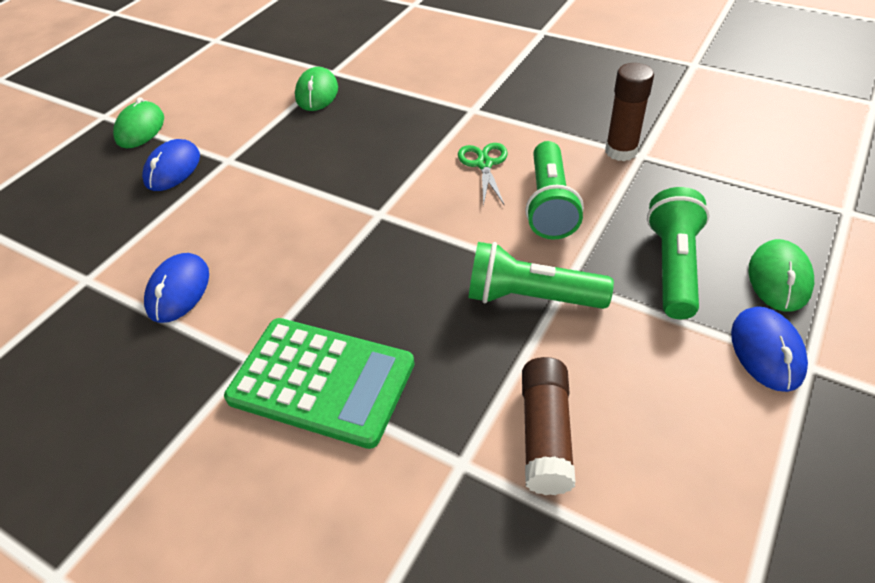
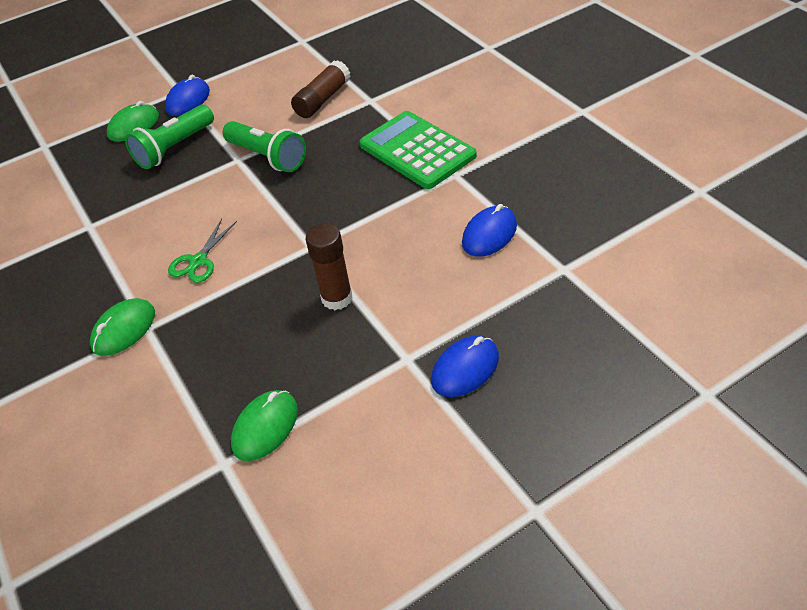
camera: 150 degrees left, 0 degrees up
green mouse [113,97,164,148] -> green mouse moved to [90,298,155,356]
green flashlight [525,141,584,240] -> none
brown glue stick [605,63,654,161] -> brown glue stick moved to [306,223,353,310]

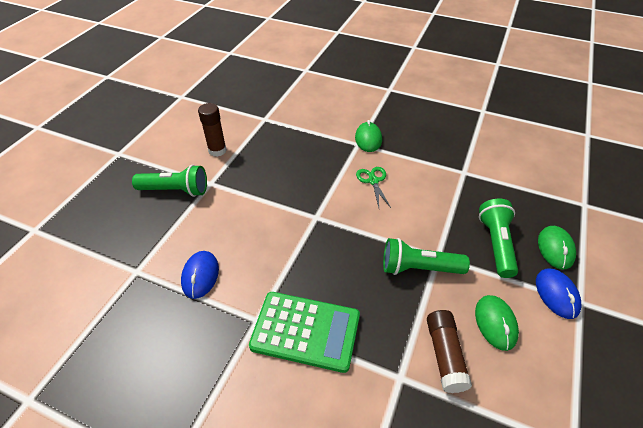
camera: 140 degrees right, 0 degrees up
green mouse [231,390,298,461] -> green mouse moved to [475,295,519,351]
brown glue stick [306,223,353,310] -> brown glue stick moved to [198,103,227,157]
blue mouse [431,336,499,397] -> green flashlight [132,165,207,197]

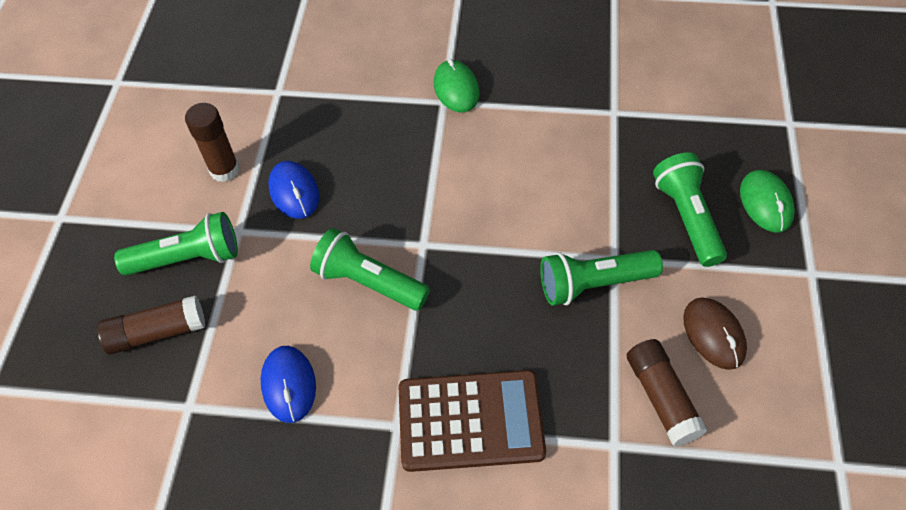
camera: 15 degrees left, 10 degrees up
green calculator [249,292,360,373] -> brown calculator [399,370,546,472]
green scissors [356,167,391,208] -> none
green mouse [475,295,519,351] -> brown mouse [683,297,747,370]
blue mouse [536,269,582,319] -> blue mouse moved to [268,161,319,219]
none -> brown glue stick [97,296,205,355]
none -> green flashlight [310,228,430,311]

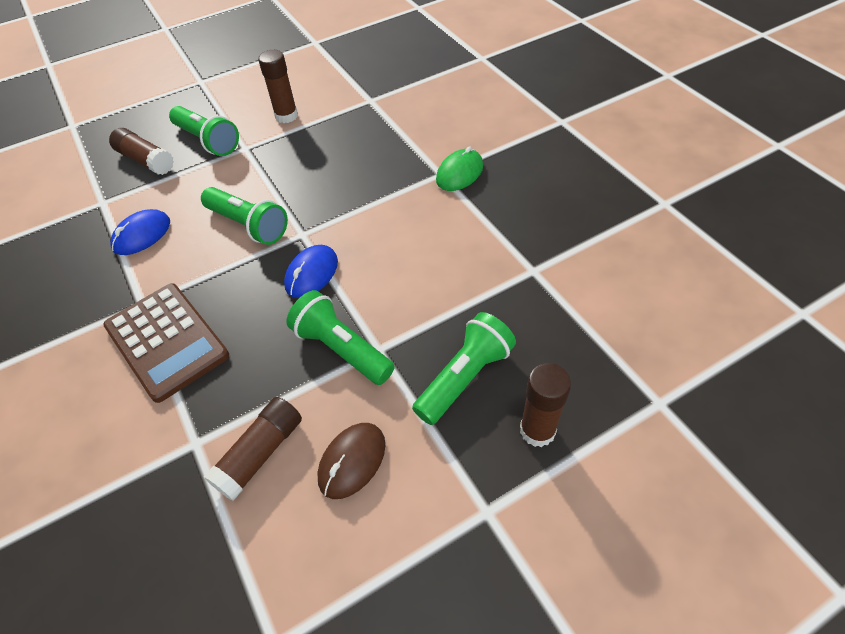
camera: 55 degrees right, 5 degrees down
blue mouse [268,161,319,219] -> blue mouse moved to [284,245,338,298]
green flashlight [310,228,430,311] -> green flashlight turned 135 degrees clockwise [201,187,288,245]
green mouse [740,170,795,232] -> brown glue stick [520,363,571,447]

